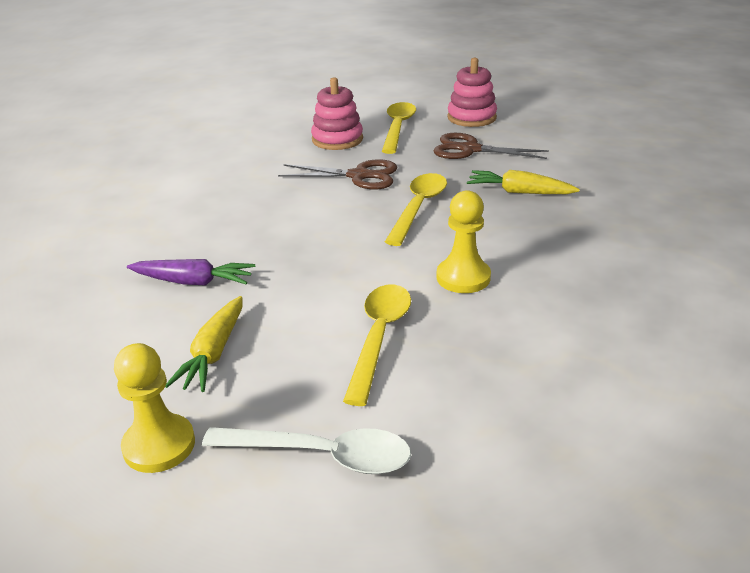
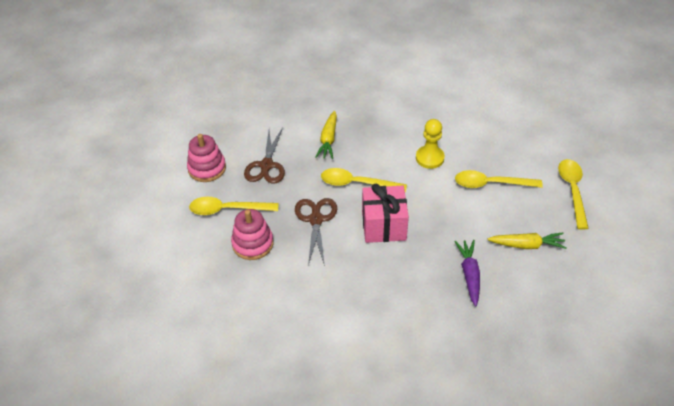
camera: 100 degrees left, 15 degrees up
yellow pawn [114,343,195,473] -> none
white spoon [202,427,411,474] -> yellow spoon [558,159,589,230]
none -> pink gift [362,184,409,243]

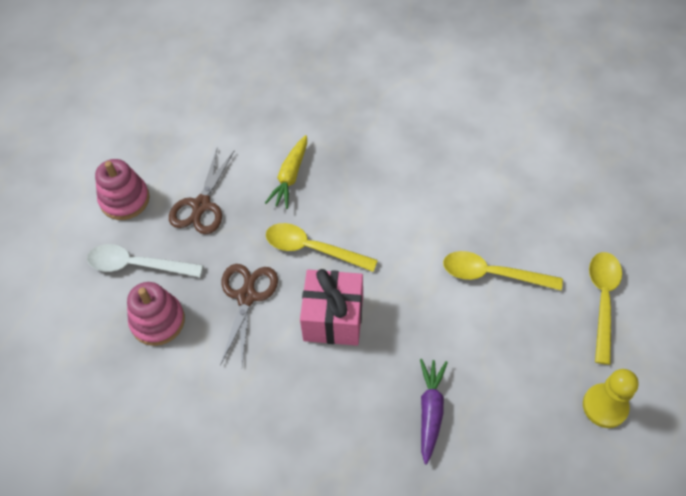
camera: 10 degrees right, 10 degrees up
yellow spoon [189,197,279,215] -> white spoon [87,244,203,277]
yellow pawn [416,119,445,169] -> yellow pawn moved to [583,369,639,428]
yellow carrot [487,233,567,249] -> none

